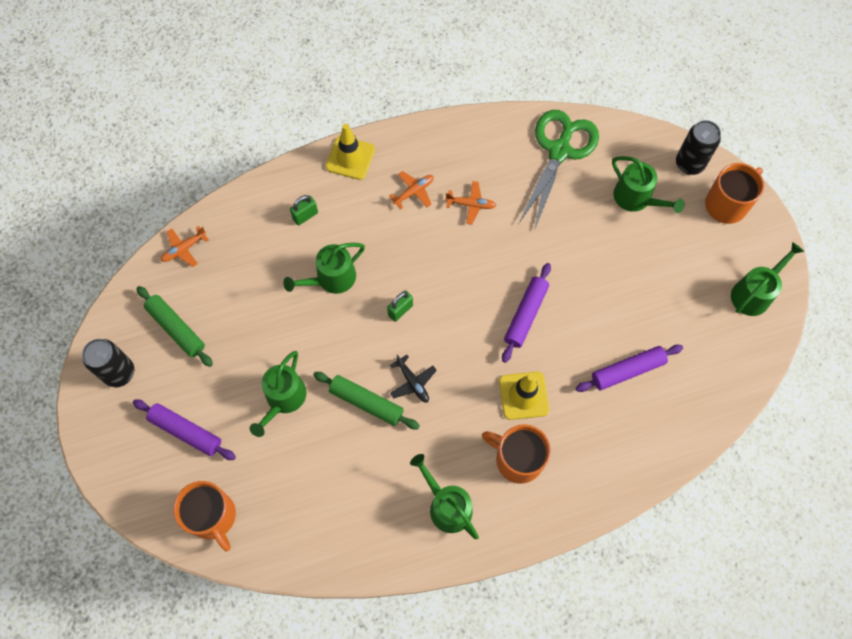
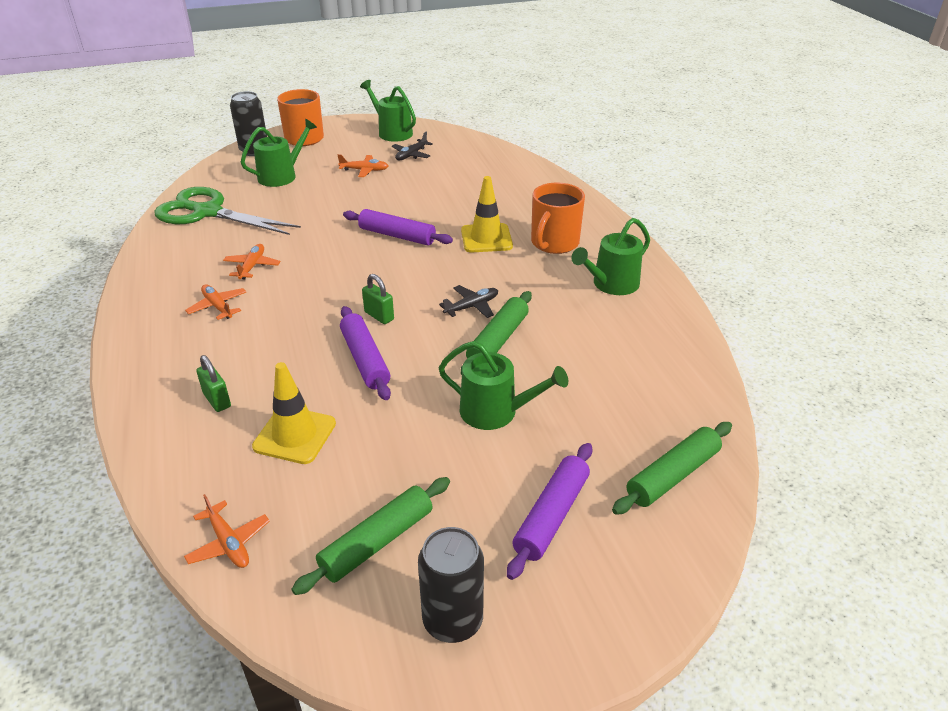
camera: 90 degrees left, 30 degrees down
orange mug [173,481,236,552] -> green rolling pin [612,422,732,515]
green watering can [283,243,365,294] -> none
yellow traffic cone [326,124,375,180] -> yellow traffic cone moved to [252,362,336,464]
purple rolling pin [576,345,683,392] -> purple rolling pin moved to [340,306,391,400]
none -> orange plane [338,154,388,177]
none -> black plane [392,132,433,161]

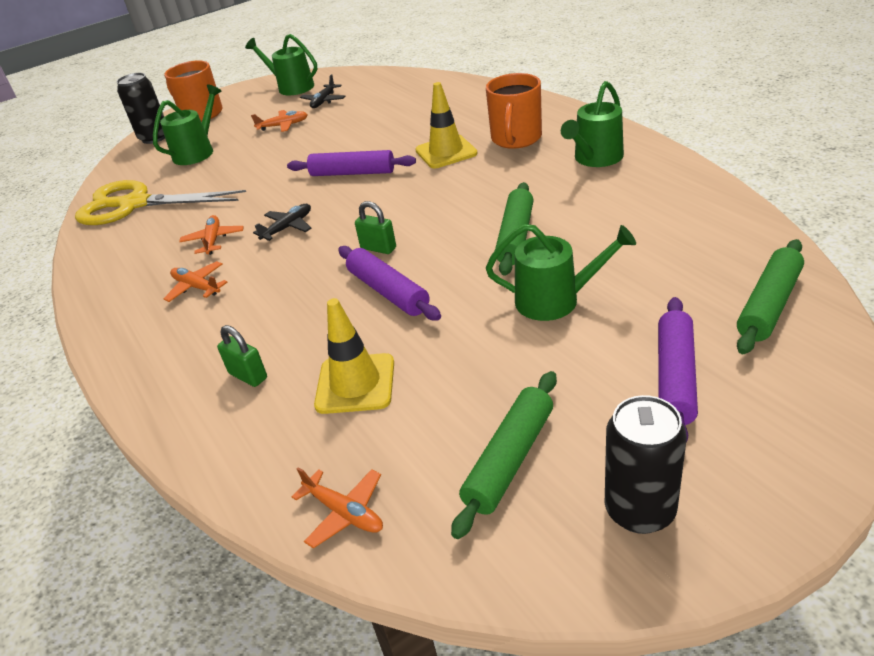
camera: 10 degrees left, 0 degrees up
green scissors [154,187,301,235] -> yellow scissors [75,180,246,225]
black plane [439,285,498,318] -> black plane moved to [253,204,311,241]

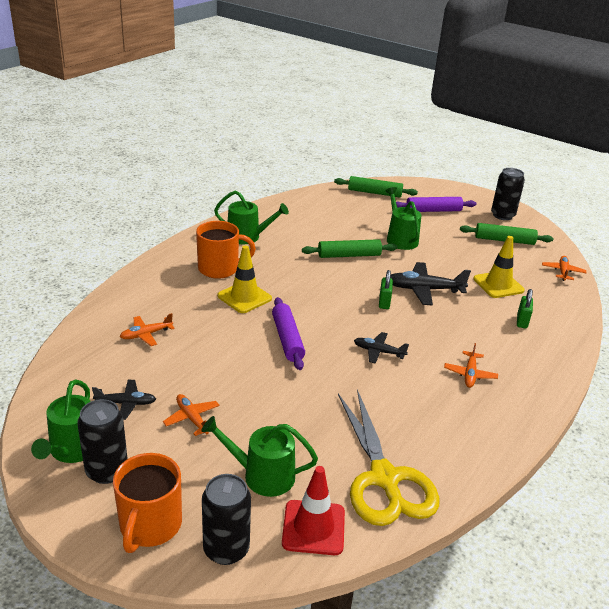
camera: 120 degrees left, 5 degrees down
orange plane [179,215,244,255] -> orange plane moved to [120,313,175,346]
purple rolling pin [338,246,441,321] -> black plane [390,262,471,306]
none -> black can [77,399,128,484]
none -> red traffic cone [282,466,345,555]

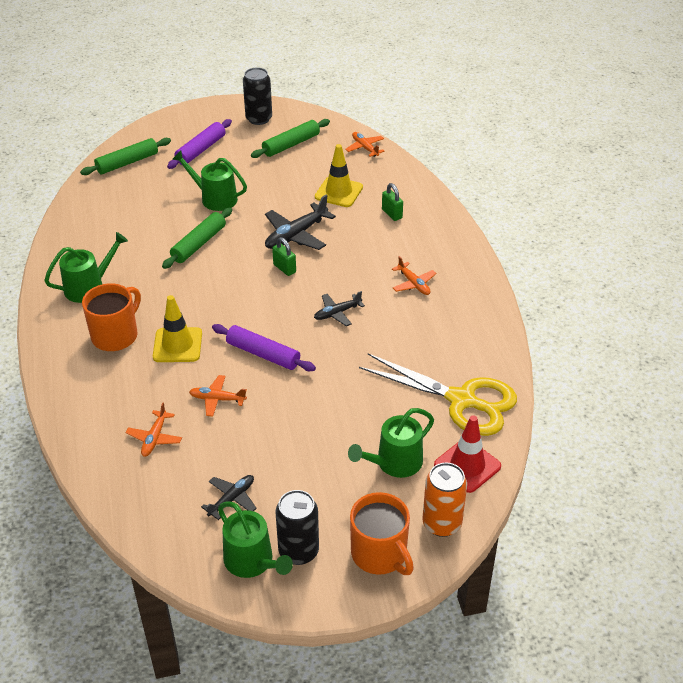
camera: 45 degrees left, 10 degrees up
orange plane [163,394,220,436] -> orange plane moved to [189,375,247,417]
black can [202,474,251,565] -> orange can [422,462,467,537]

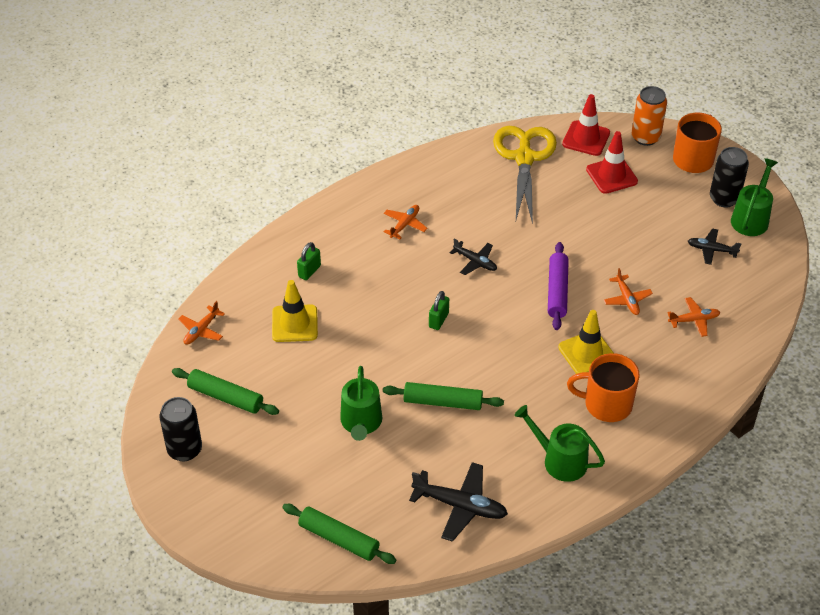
camera: 115 degrees left, 5 degrees up
purple rolling pin [167,119,232,169] -> none
black plane [265,195,336,250] -> black plane moved to [409,462,508,542]
green watering can [348,408,434,478] -> red traffic cone [586,131,638,194]

